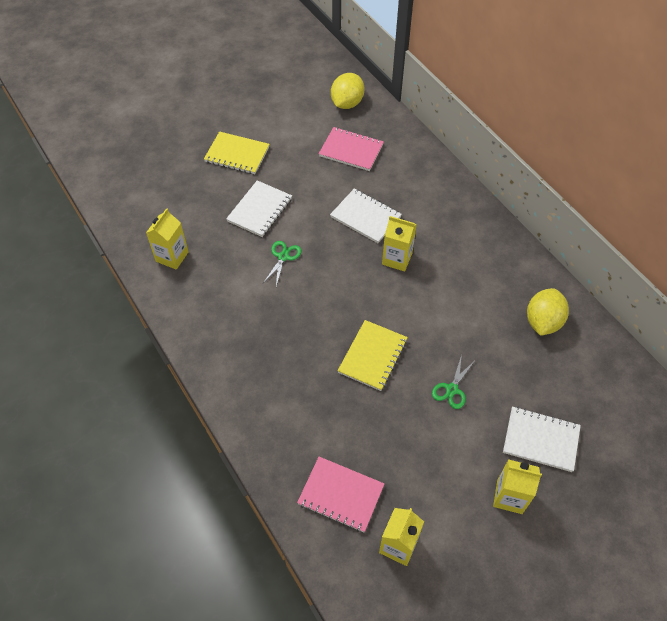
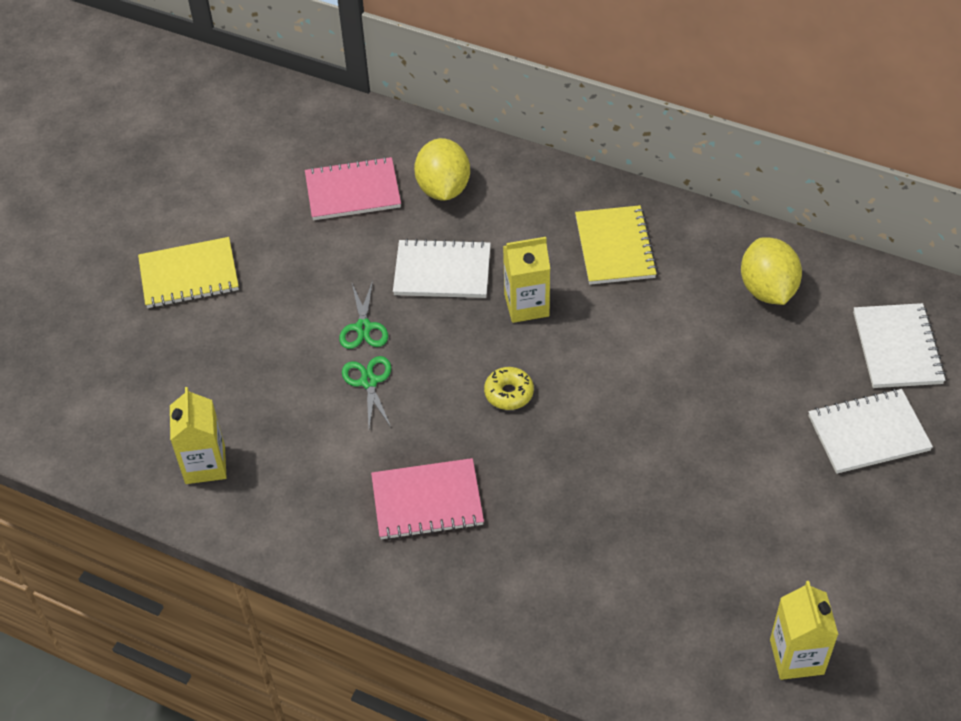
camera: 30 degrees left, 5 degrees down
white notebook [226,180,292,237] -> white notebook moved to [853,303,946,388]
pink notebook [297,457,384,532] -> pink notebook moved to [371,458,484,540]
yellow lemon [331,73,364,109] -> yellow lemon moved to [414,138,470,200]
yellow notebook [338,320,408,391] -> yellow notebook moved to [575,205,658,285]
green scissors [432,355,474,409] -> green scissors moved to [339,280,388,349]
yellow carton [493,459,542,514] -> none
none -> yellow donut [484,367,534,410]

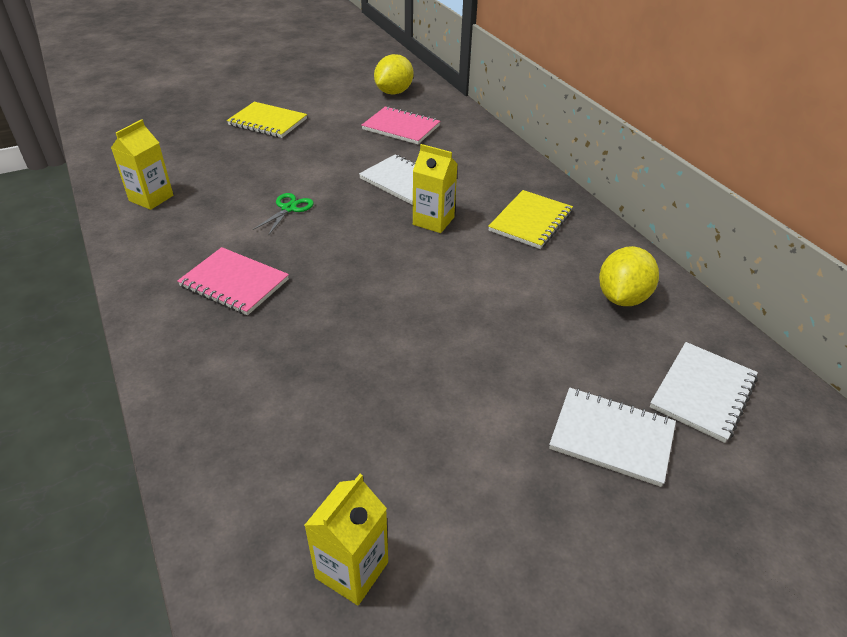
camera: 35 degrees right, 10 degrees down
green scissors [339,280,388,349] -> none
yellow lemon [414,138,470,200] -> yellow lemon moved to [374,54,414,95]
yellow donut [484,367,534,410] -> none

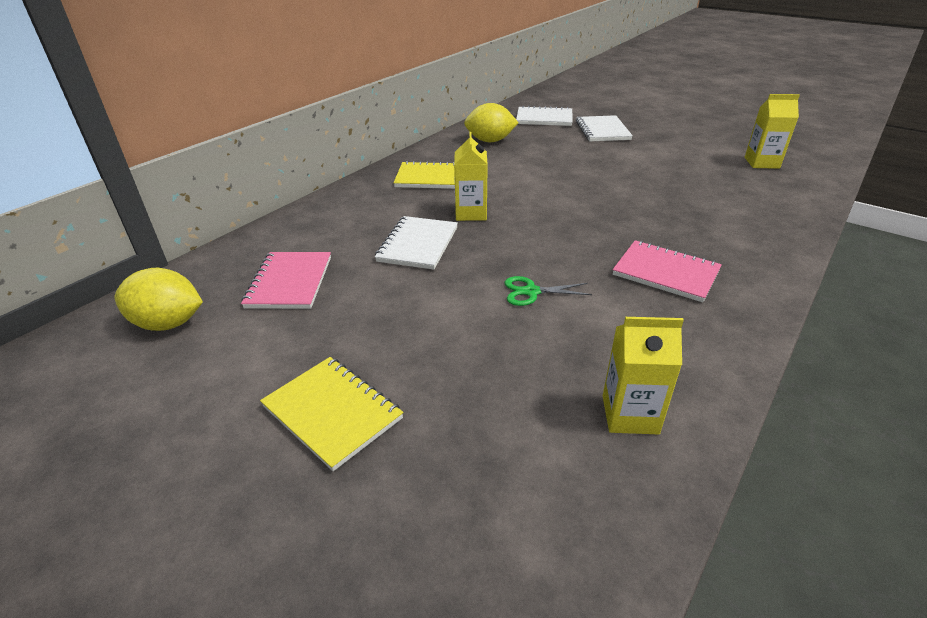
camera: 115 degrees left, 5 degrees down
pink notebook [177,247,289,315] -> pink notebook turned 60 degrees counterclockwise [613,240,722,302]
yellow notebook [227,102,307,138] -> yellow notebook turned 45 degrees counterclockwise [260,357,403,471]

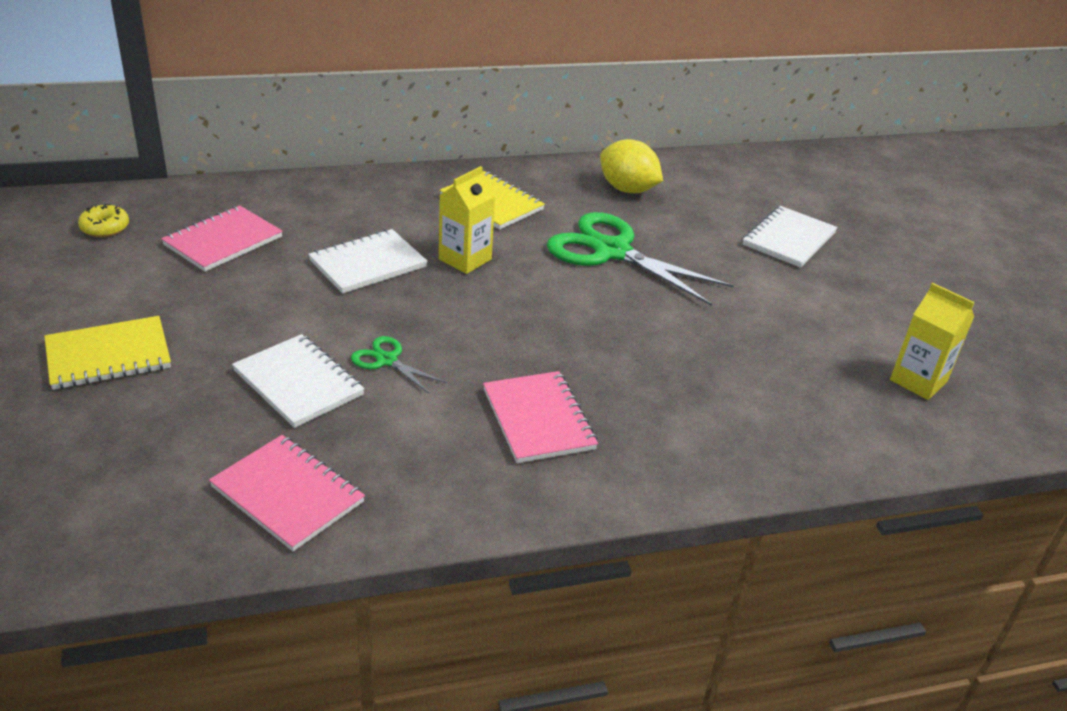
camera: 35 degrees right, 0 degrees up
yellow lemon [115,268,203,331] -> yellow donut [78,204,129,237]
yellow notebook [260,357,403,471] -> yellow notebook turned 75 degrees clockwise [44,316,171,390]
white notebook [516,105,573,126] -> white notebook moved to [232,334,365,428]
yellow carton [603,317,684,435] -> pink notebook [209,435,365,551]
none -> green scissors [547,212,734,306]

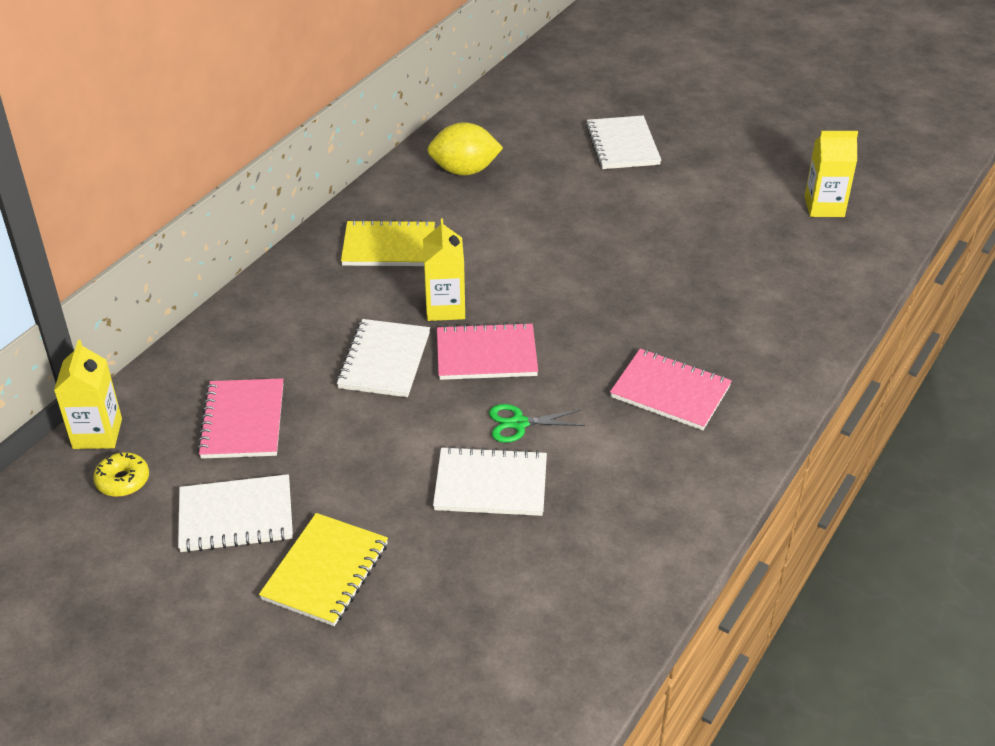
camera: 40 degrees left, 5 degrees up
pink notebook [209,435,365,551] -> pink notebook moved to [437,322,538,380]
green scissors [547,212,734,306] -> none
none -> yellow carton [54,340,122,449]
none -> white notebook [178,474,293,553]

